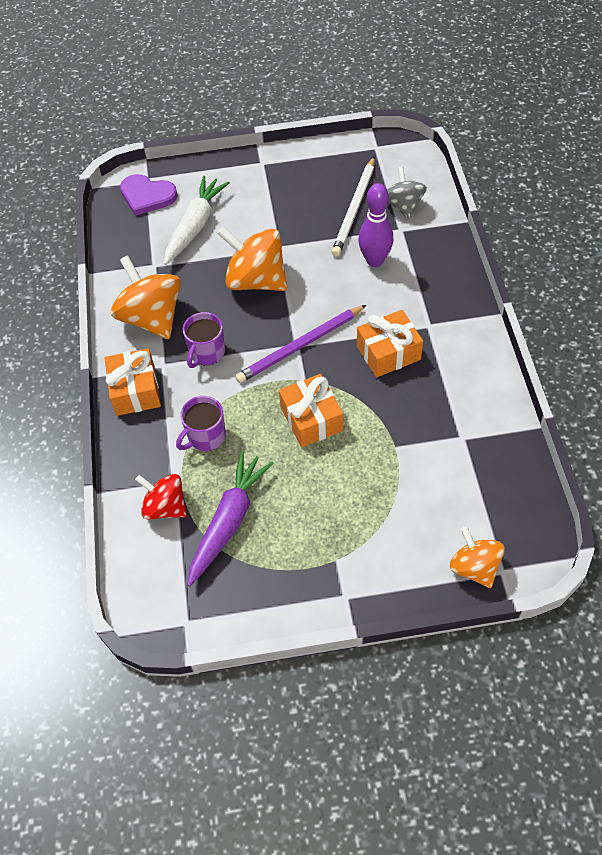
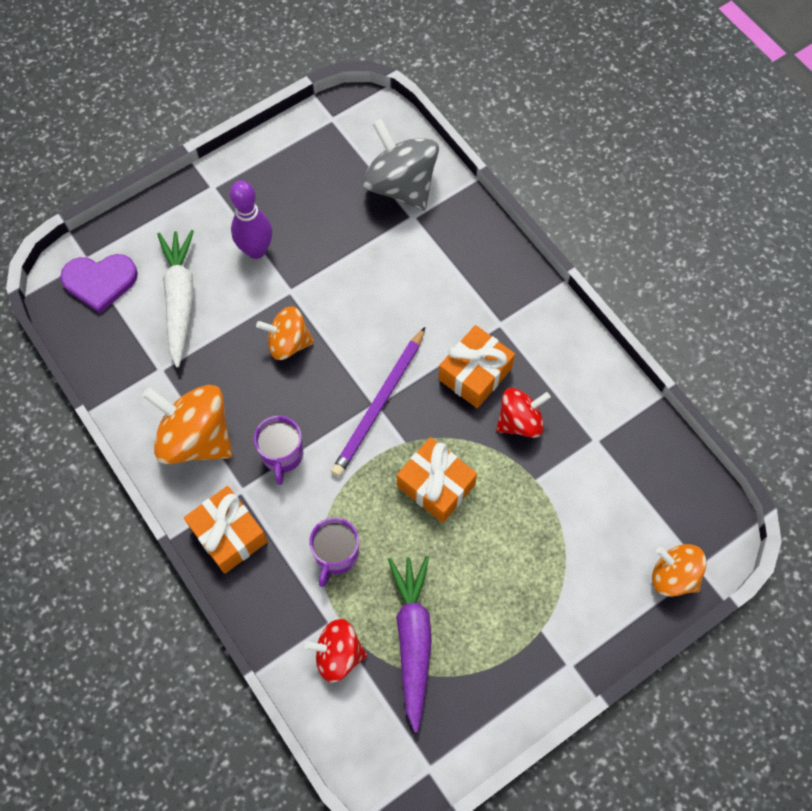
camera: 30 degrees left, 10 degrees up
orange spinning top [217,226,287,291] -> orange spinning top [256,306,314,360], size x0.62
white pencil [332,157,375,257] -> none
purple bowling pin [358,183,393,267] -> purple bowling pin moved to [230,180,272,259]
grey spinning top [387,166,427,219] -> grey spinning top [362,119,439,211], size x1.61
none -> red spinning top [496,388,551,438]

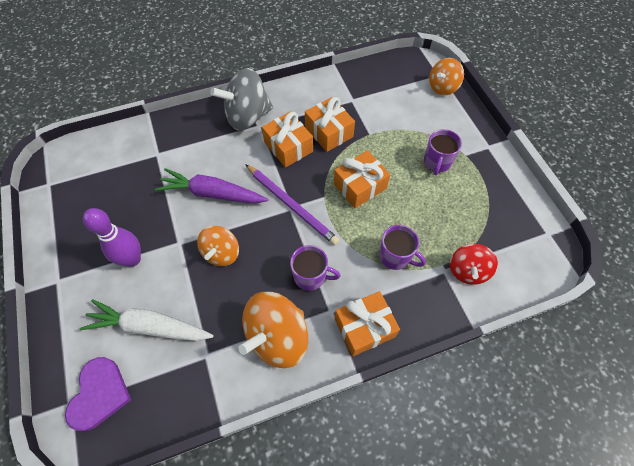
camera: 75 degrees left, 5 degrees down
grey spinning top [362,119,439,211] -> grey spinning top moved to [210,68,273,131]
purple carrot [388,556,432,732] -> purple carrot moved to [155,168,269,204]
red spinning top [496,388,551,438] -> orange gift [305,97,355,152]
none -> purple mug [424,129,462,175]

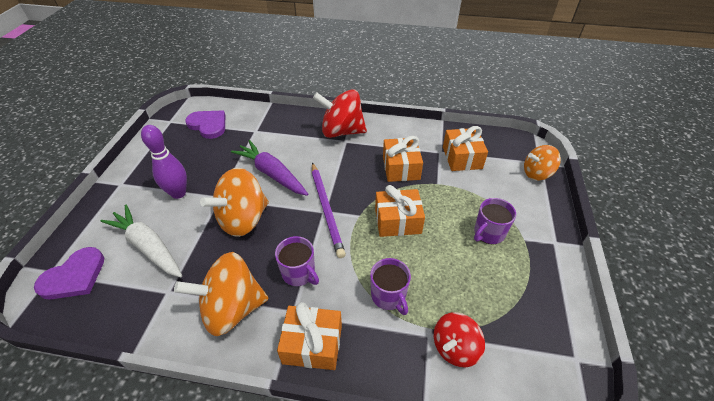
camera: 30 degrees right, 15 degrees down
orange spinning top [197,226,239,266] -> orange spinning top [200,168,269,237], size x1.61
grey spinning top [210,68,273,131] -> red spinning top [313,89,367,138]
orange gift [262,112,313,167] -> orange gift moved to [443,126,488,171]
none -> purple heart [185,110,225,139]

